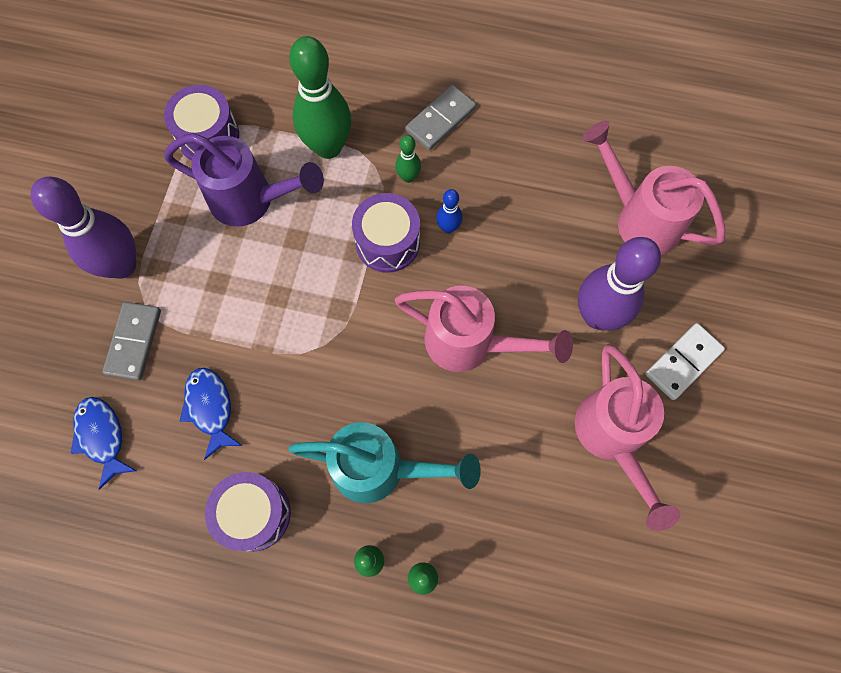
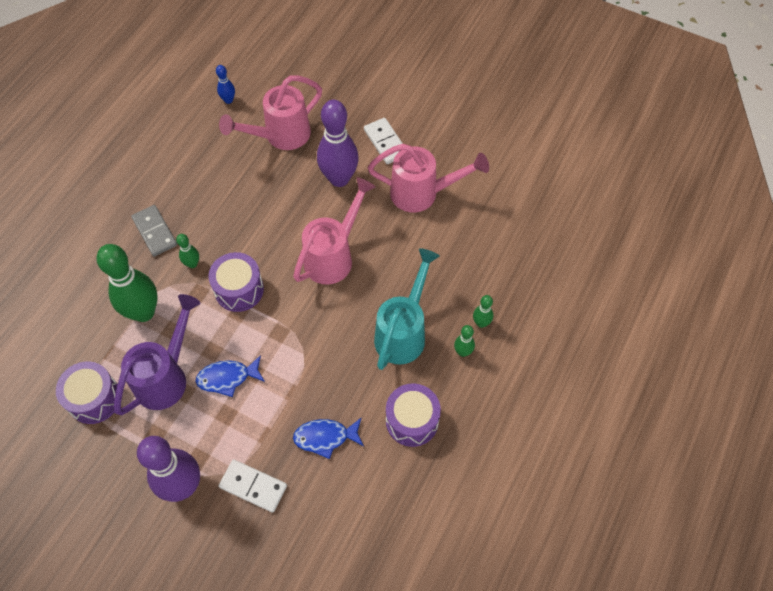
camera: 75 degrees left, 10 degrees down
blue fish [71,397,136,490] -> blue fish moved to [195,355,265,397]
grey domino [102,302,161,381] -> white domino [219,459,287,513]
blue bowling pin [436,189,463,233] -> blue bowling pin moved to [216,65,235,104]

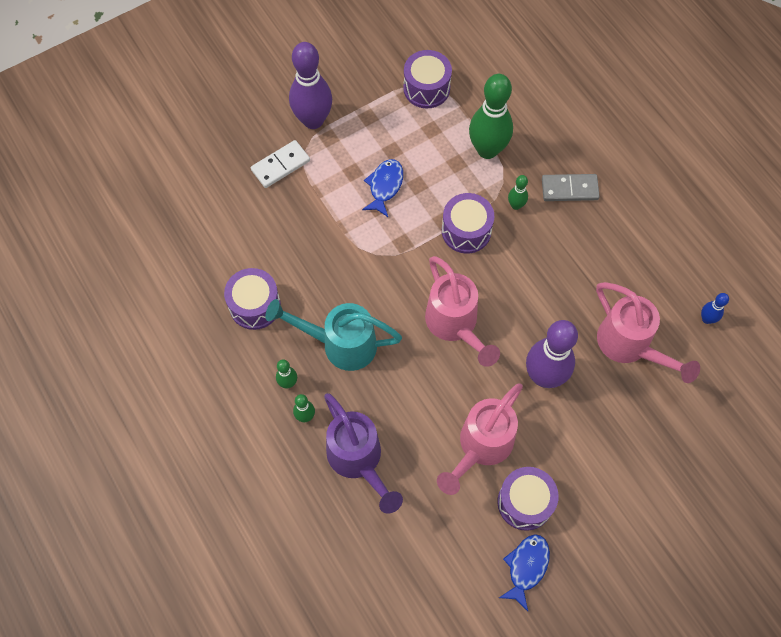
camera: 120 degrees right, 5 degrees up
purple watering can [114,294,200,415] -> purple watering can moved to [324,393,403,514]
pink watering can [219,76,322,150] -> pink watering can turned 150 degrees clockwise [596,282,700,383]
blue fish [293,418,364,459] -> blue fish moved to [499,534,550,611]
white domino [364,118,403,164] -> none
turquoise watering can [374,248,440,370] -> turquoise watering can turned 135 degrees clockwise [265,299,402,371]
none -> purple drum [497,467,559,531]

